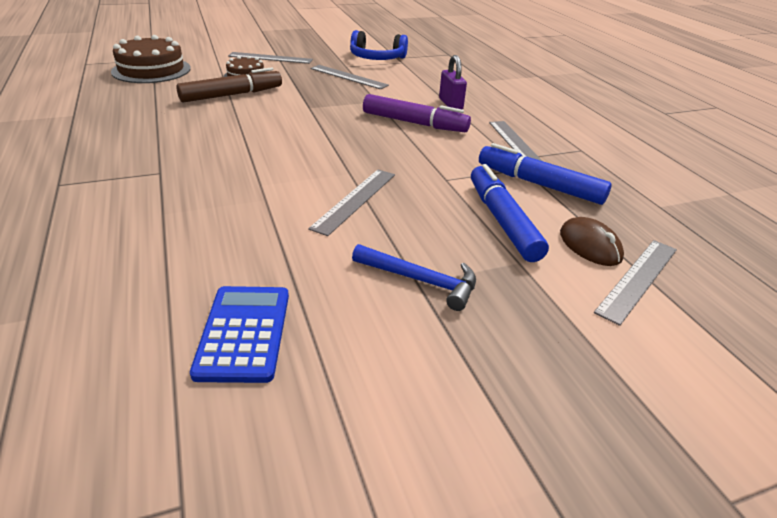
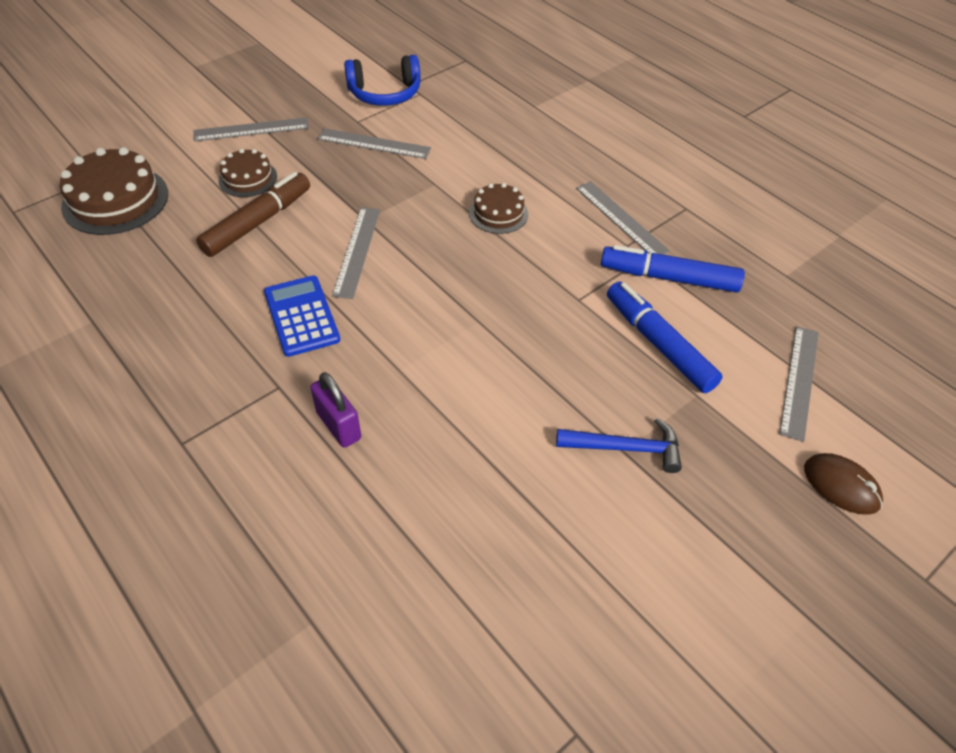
camera: 20 degrees left, 15 degrees up
blue calculator [190,286,289,383] -> blue calculator moved to [264,275,340,357]
grey ruler [308,169,395,236] -> grey ruler moved to [332,207,380,299]
purple marker [363,94,471,132] -> brown cake [469,183,528,234]
purple padlock [439,55,467,110] -> purple padlock moved to [310,372,361,448]
brown mouse [560,217,624,266] -> brown mouse moved to [804,453,883,515]

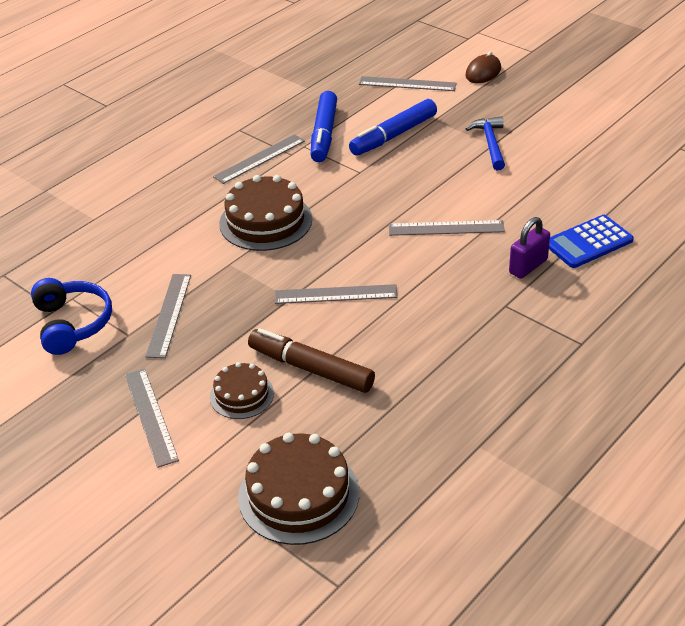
camera: 95 degrees left, 10 degrees down
blue calculator [264,275,340,357] -> blue calculator moved to [549,215,634,268]
brown cake [469,183,528,234] -> brown cake [219,175,312,251], size x1.72
none -> grey ruler [389,220,505,236]

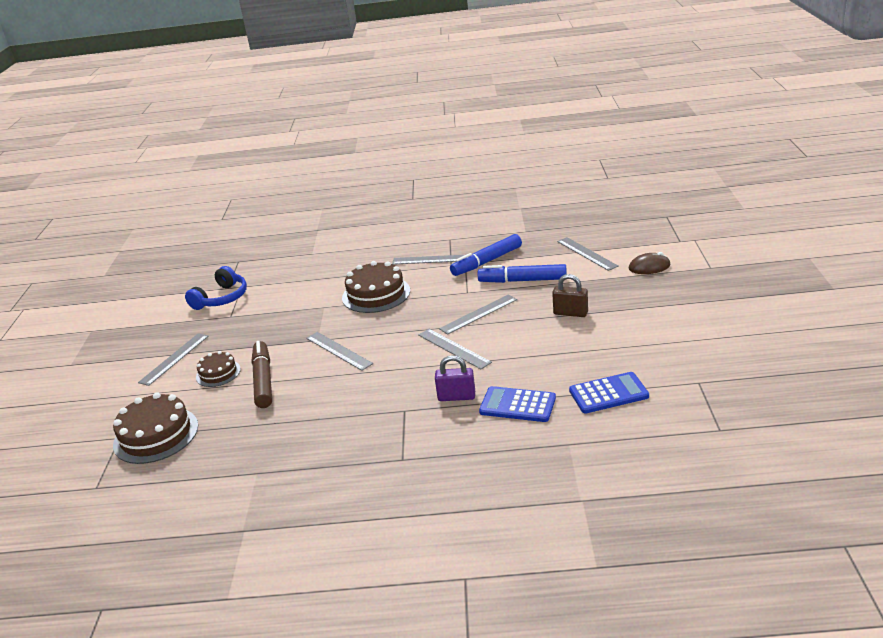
camera: 50 degrees right, 10 degrees down
grey ruler [145,274,191,358] -> grey ruler moved to [439,294,517,335]
blue hammer [466,116,505,170] -> brown padlock [552,274,588,317]
none -> blue calculator [569,372,649,414]

